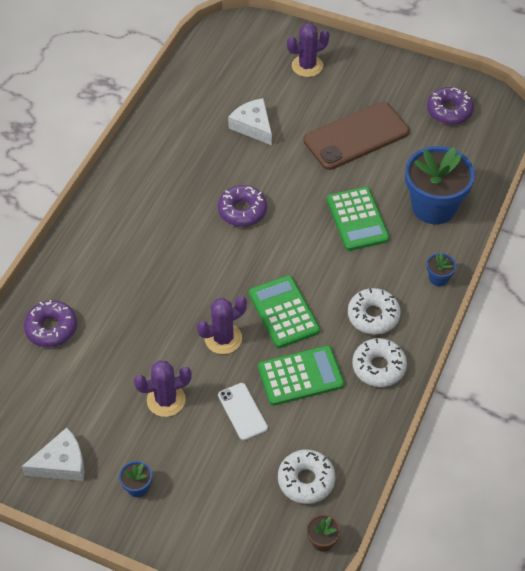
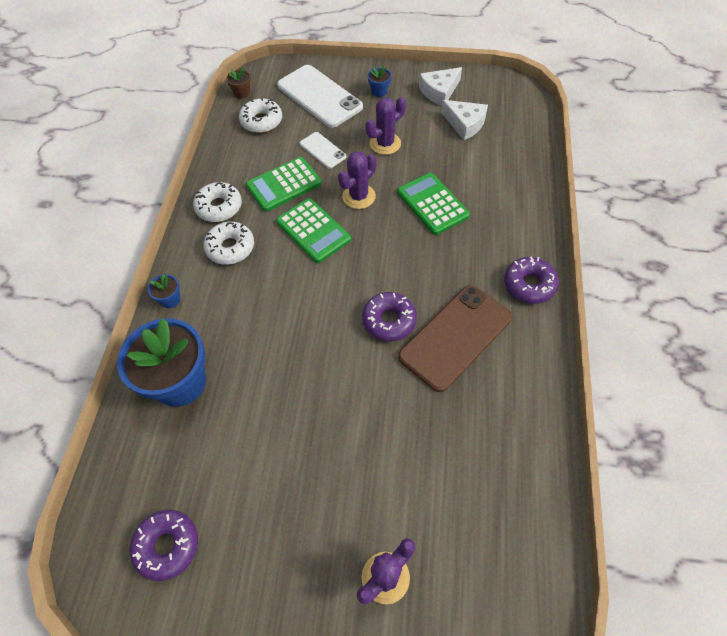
camera: 165 degrees right, 5 degrees up
purple donut [24,300,77,347] -> purple donut moved to [504,257,559,304]
white cheese [228,98,272,145] -> white cheese moved to [441,100,488,140]
brown phone [303,102,410,170] -> brown phone moved to [398,285,512,392]
green calculator [327,187,390,251] -> green calculator moved to [397,173,470,235]
none -> white phone [277,65,363,128]

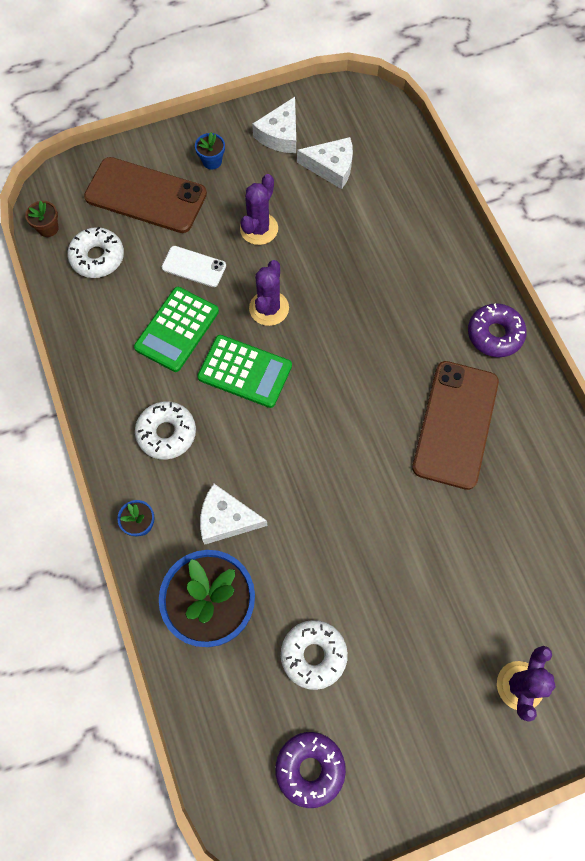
camera: 30 degrees left, 10 degrees up
white donut [193,182,242,222] -> white donut moved to [281,620,348,690]
white phone [277,65,363,128] -> brown phone [84,157,207,233]
purple donut [362,292,417,342] -> none
green calculator [397,173,470,235] -> none
none -> white cheese [200,484,267,544]

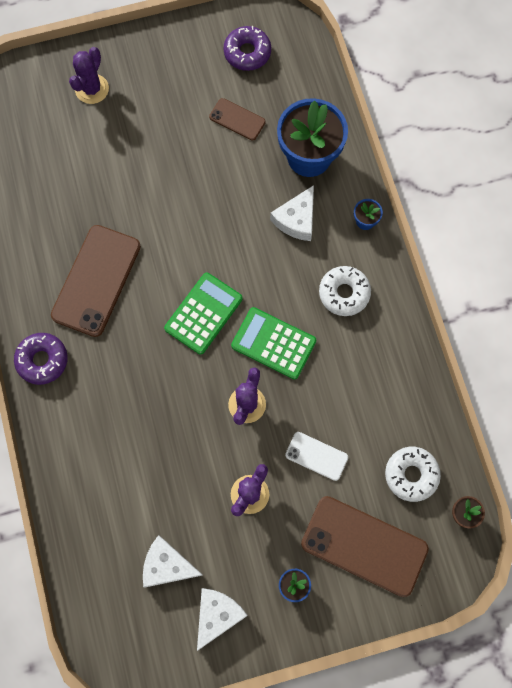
camera: 175 degrees left, 5 degrees up
green calculator [134,287,219,372] -> green calculator moved to [164,273,243,354]
white cheese [200,484,267,544] -> white cheese turned 105 degrees clockwise [270,185,314,241]
white donut [281,620,348,690] -> brown phone [209,98,266,141]

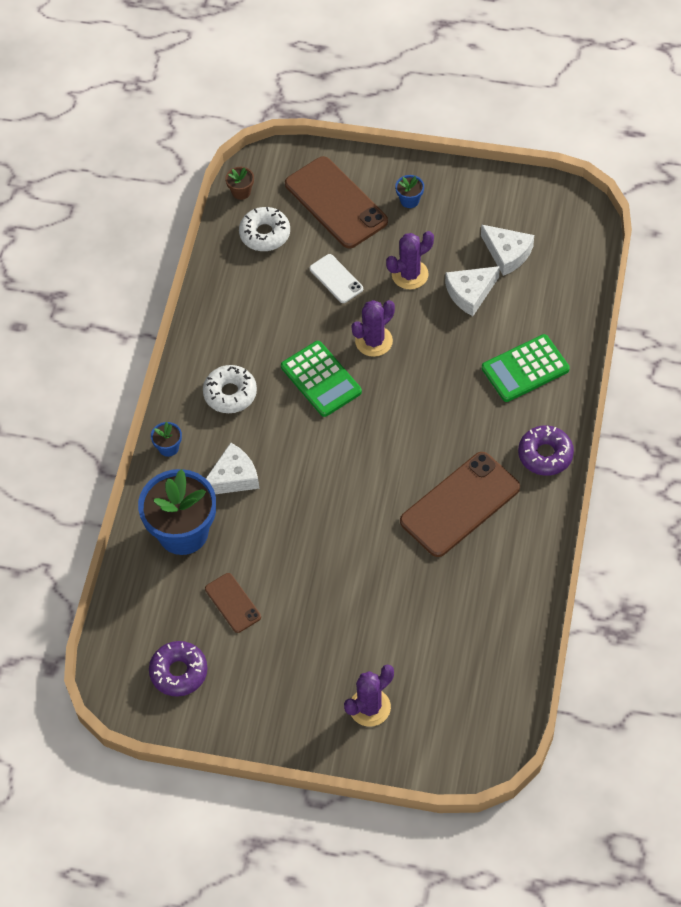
camera: 150 degrees left, 15 degrees down
green calculator [164,273,243,354] -> green calculator moved to [482,334,570,402]
white cheese [197,588,248,651] -> white cheese moved to [445,266,500,316]

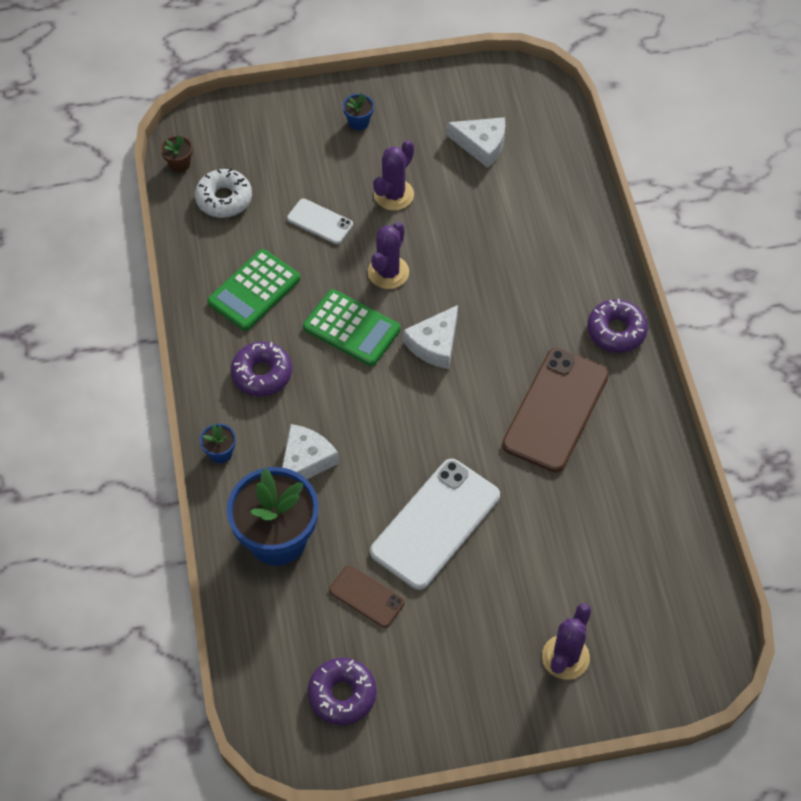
camera: 25 degrees left, 0 degrees up
white donut [203,365,257,413] -> purple donut [231,341,292,396]
brown phone [285,156,388,248] -> none
white cheese [445,266,500,316] -> white cheese moved to [403,305,458,369]
green calculator [482,334,570,402] -> green calculator moved to [207,249,300,331]
none -> white phone [370,459,500,590]

